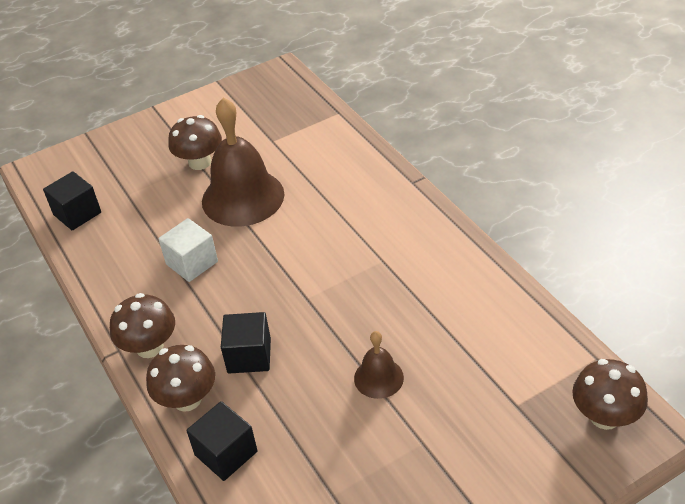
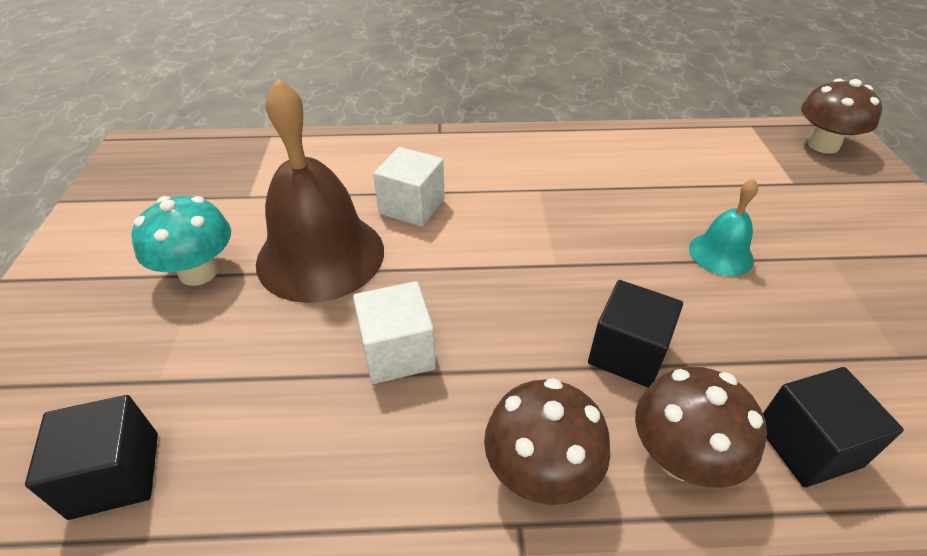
camera: 65 degrees left, 0 degrees up
brown mushroom [168,115,222,170] -> turquoise mushroom [131,196,231,286]
brown bell [354,331,404,399] -> turquoise bell [689,179,758,276]
none -> white cube [373,147,445,227]

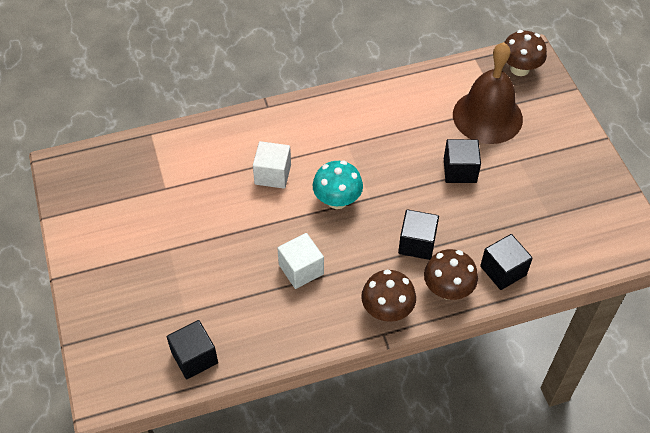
camera: 15 degrees left, 10 degrees up
turquoise mushroom [131,196,231,286] -> turquoise mushroom moved to [313,161,363,209]
brown bell [256,78,384,303] -> brown bell moved to [453,42,523,144]
turquoise bell [689,179,758,276] -> black cube [444,139,481,183]

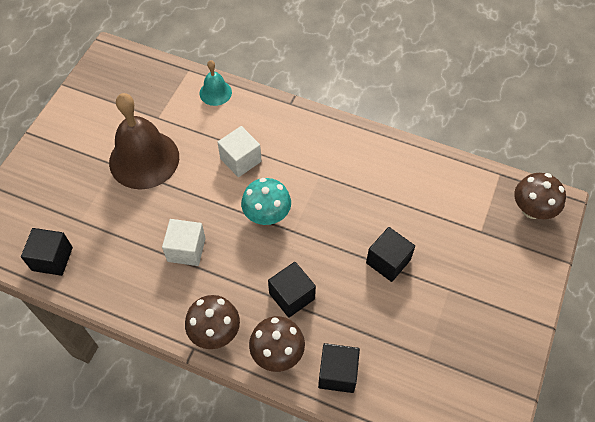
camera: 40 degrees right, 5 degrees up
brown bell [453,42,523,144] -> brown bell moved to [109,93,179,190]
none -> turquoise bell [200,60,232,106]

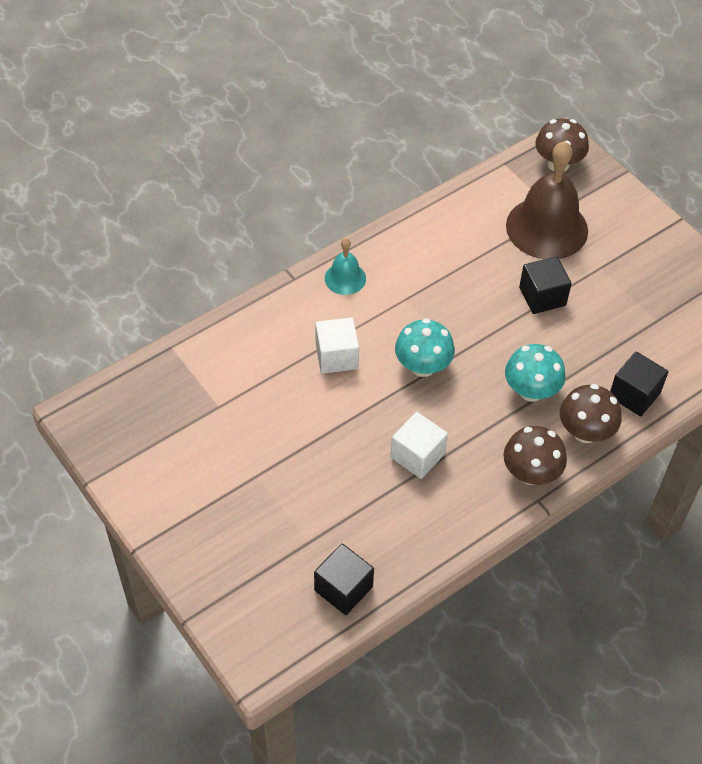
camera: 60 degrees left, 5 degrees down
brown bell [109,93,179,190] -> brown bell moved to [506,141,588,259]
turquoise bell [200,60,232,106] -> turquoise bell moved to [325,238,366,295]
black cube [268,262,316,318] -> turquoise mushroom [505,344,566,402]

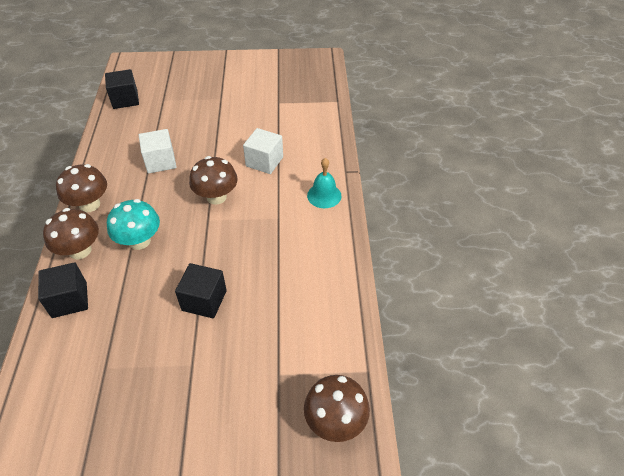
camera: 125 degrees right, 5 degrees down
turquoise mushroom [395,318,455,377] -> brown mushroom [189,156,238,205]
brown bell [506,141,588,259] -> none

